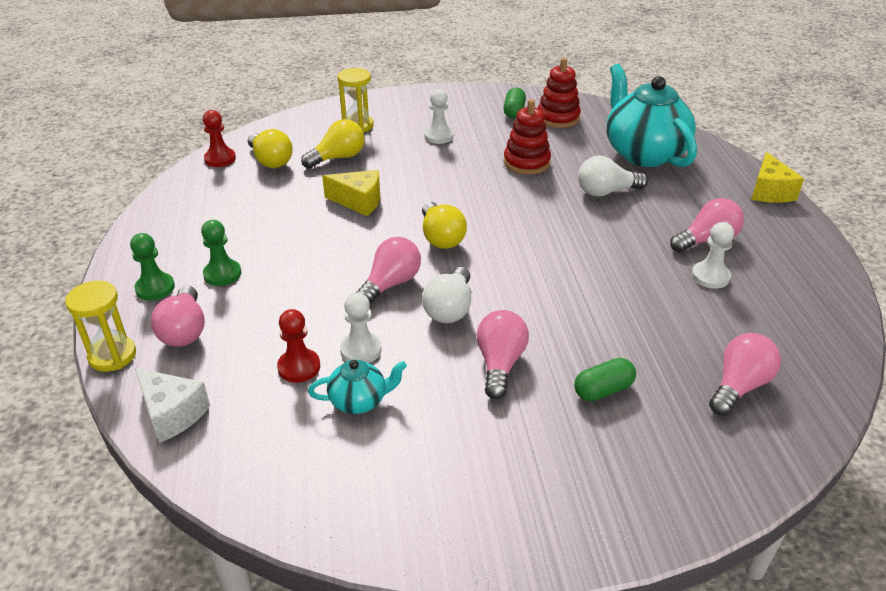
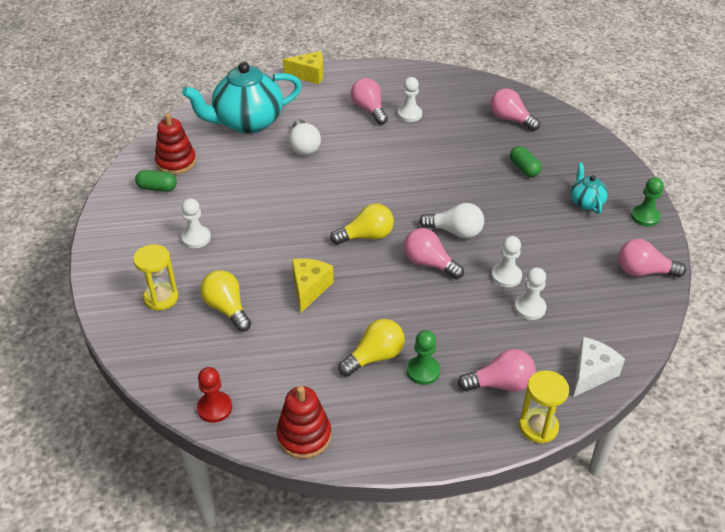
camera: 90 degrees left, 5 degrees up
green pawn [130,233,175,300] -> green pawn moved to [631,177,664,227]
yellow light bulb [248,129,293,168] -> yellow light bulb moved to [338,319,404,377]
red pawn [277,309,320,383] -> white pawn [515,267,547,320]
turquoise teapot [308,360,407,414] -> turquoise teapot moved to [570,163,608,214]
pink light bulb [476,310,529,399] -> pink light bulb moved to [618,239,686,277]
red stacking toy [504,99,551,175] -> red stacking toy moved to [276,386,331,459]

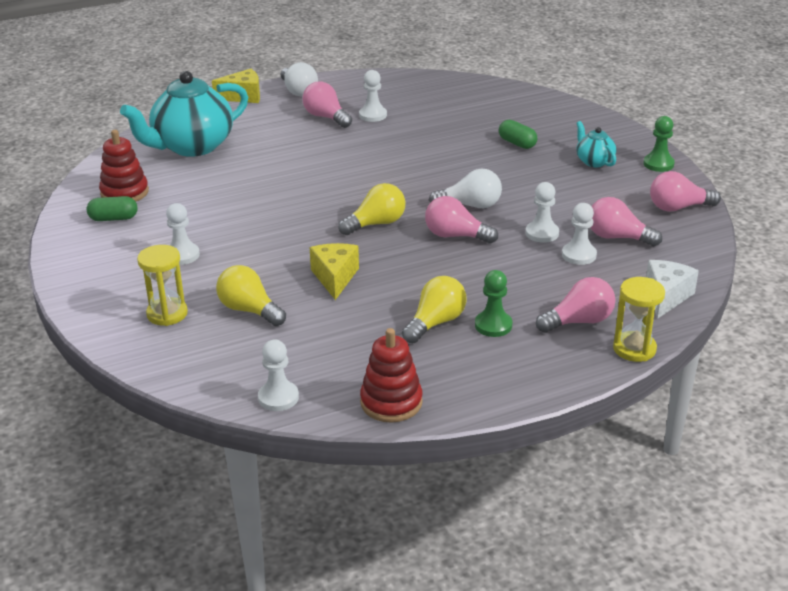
camera: 15 degrees left, 10 degrees down
red pawn [197,367,232,423] -> white pawn [258,340,299,411]
white light bulb [289,119,321,156] -> white light bulb moved to [281,62,318,96]
pink light bulb [490,89,540,131] -> pink light bulb moved to [590,197,662,246]

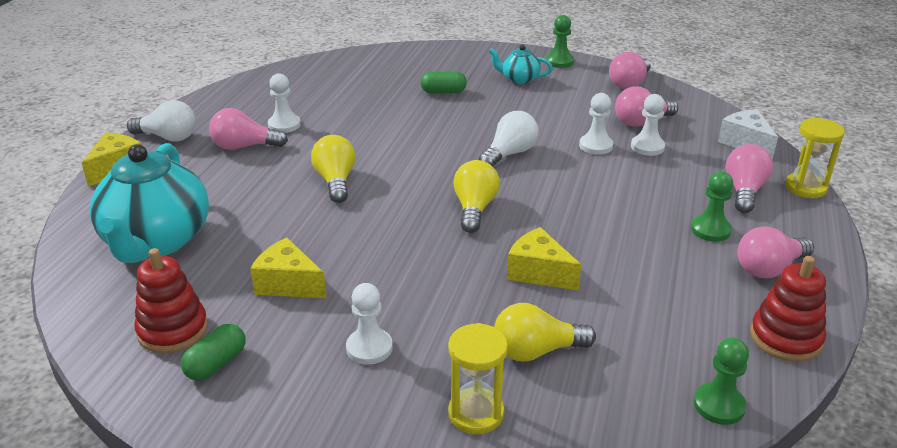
camera: 50 degrees left, 0 degrees up
white pawn [258,340,299,411] -> green pawn [694,338,749,425]
yellow light bulb [402,276,466,343] -> yellow light bulb moved to [311,135,356,203]
pink light bulb [425,196,498,244] -> pink light bulb moved to [737,226,814,278]
none -> yellow cheese [250,238,327,298]

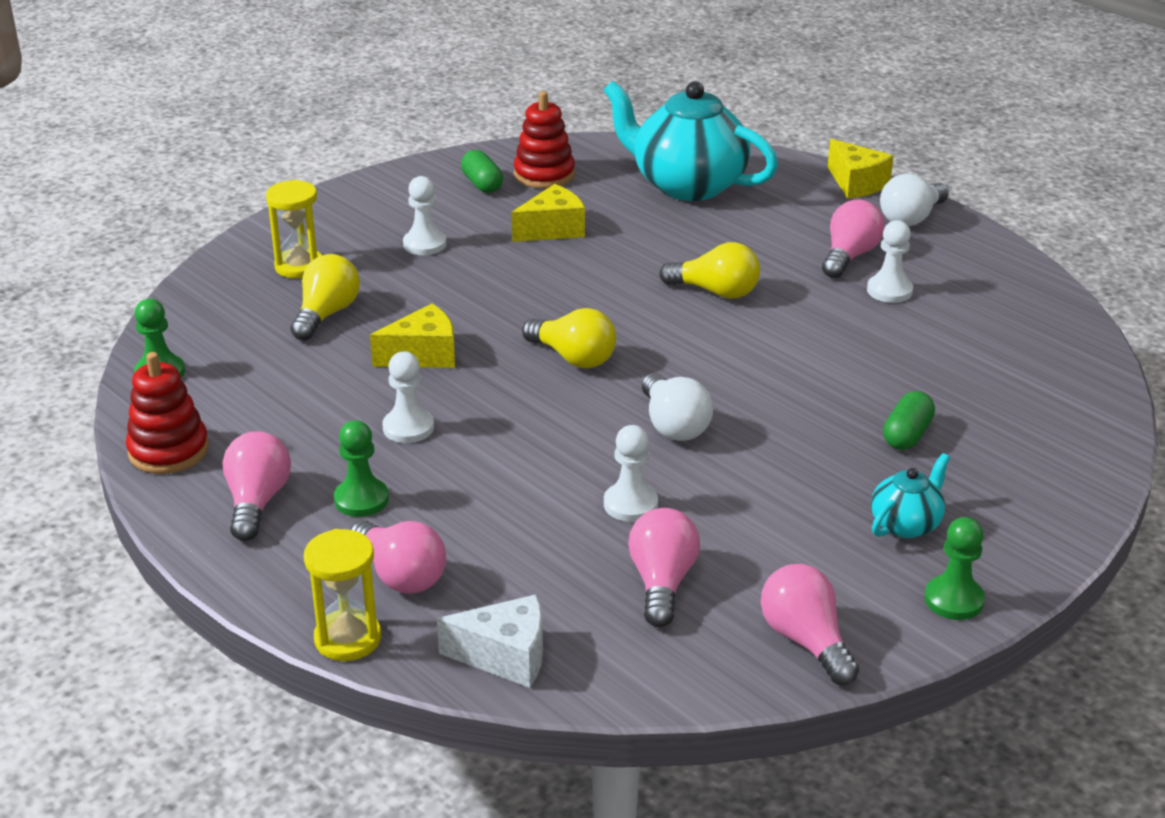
camera: 120 degrees right, 0 degrees up
white pawn [631,94,665,156] -> white pawn moved to [382,352,434,443]

